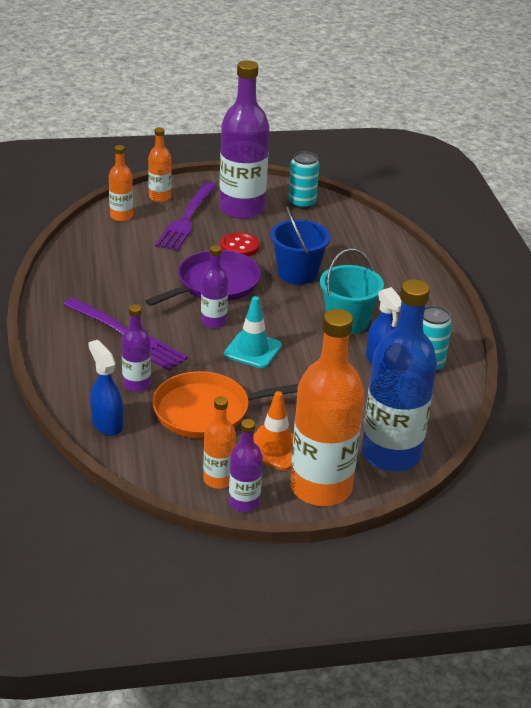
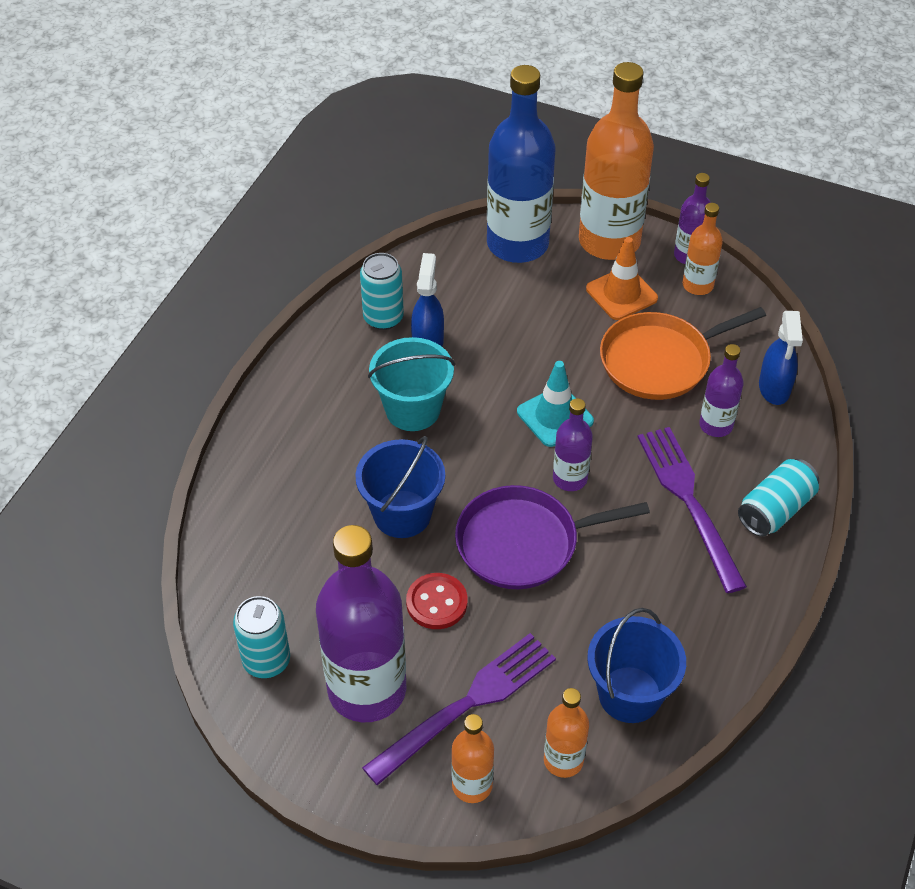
camera: 145 degrees left, 15 degrees up
orange pan [152,371,299,439] -> orange pan turned 135 degrees clockwise [600,307,766,400]
none -> blue bucket [587,608,686,723]
none -> turquoise can [738,459,819,537]

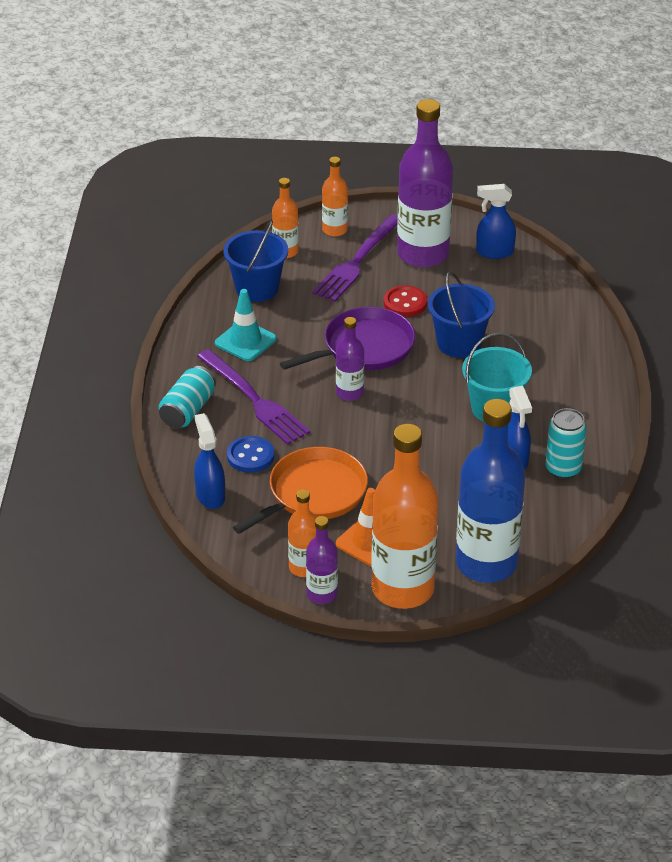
camera: 160 degrees right, 10 degrees down
turquoise can [233,596,290,678] -> blue spray bottle [476,184,516,259]
turquoise traffic cone [517,361,594,447] -> turquoise traffic cone moved to [215,289,277,361]
purple bottle [699,344,744,437] -> blue button [227,436,274,473]

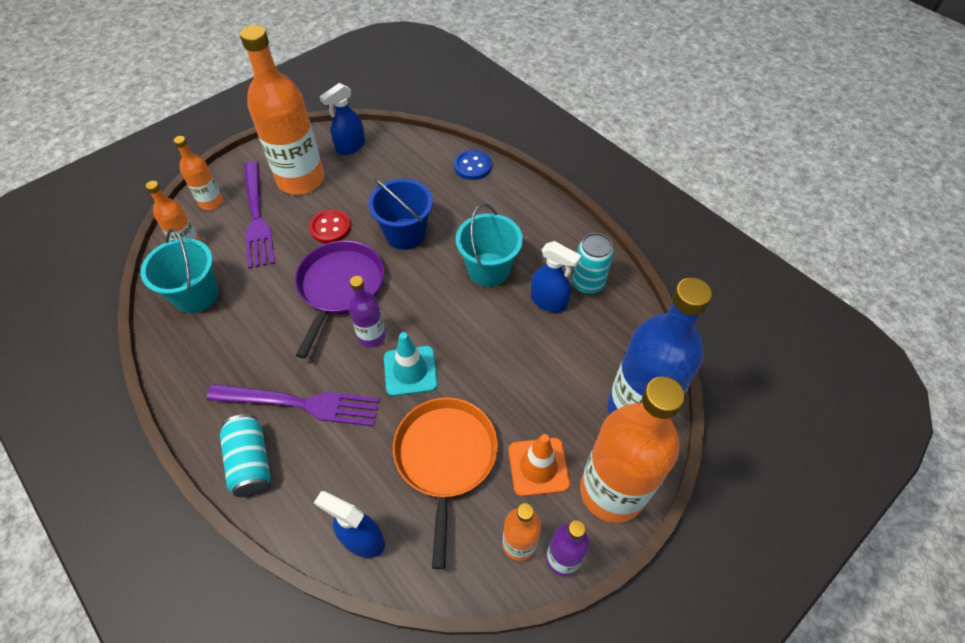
camera: 45 degrees left, 15 degrees up
turquoise traffic cone [215,289,277,361] -> turquoise traffic cone moved to [384,332,438,396]
blue bucket [223,220,288,302] -> turquoise bucket [141,229,219,313]
blue button [227,436,274,473] -> blue button moved to [454,150,492,180]
purple bottle [397,99,453,268] -> orange bottle [240,25,324,195]

